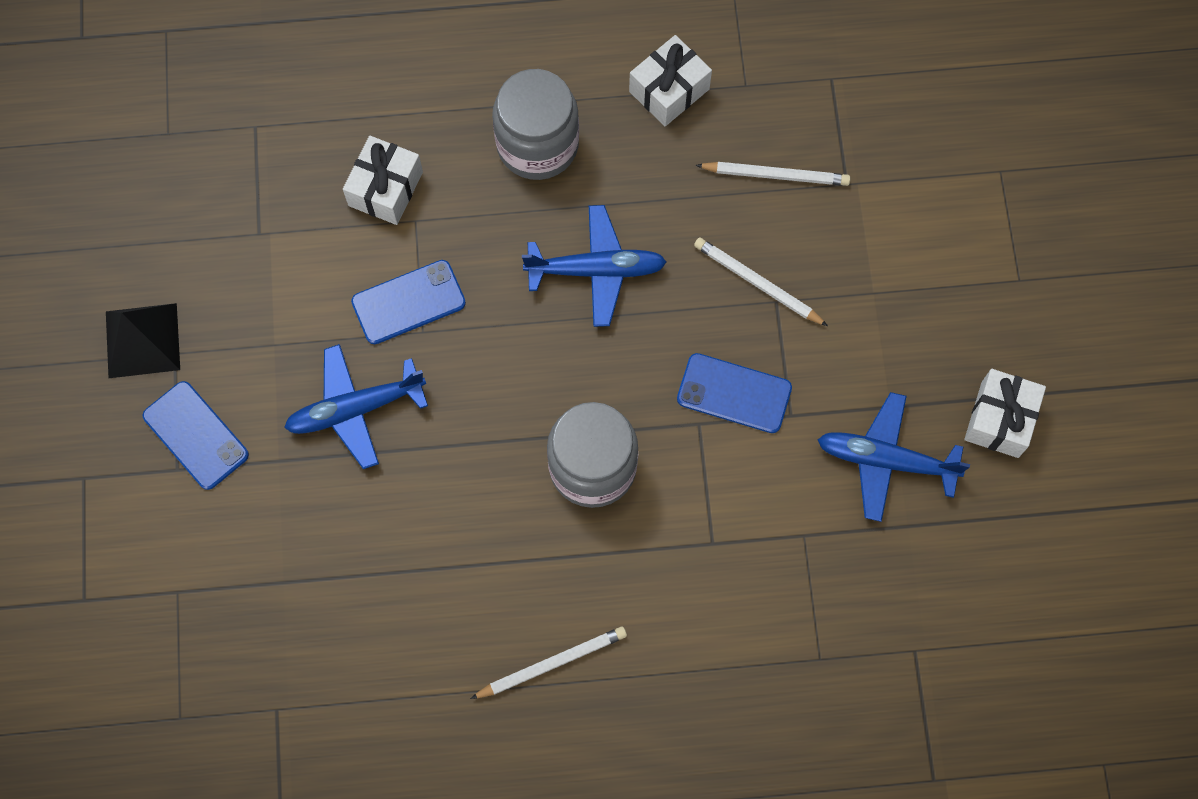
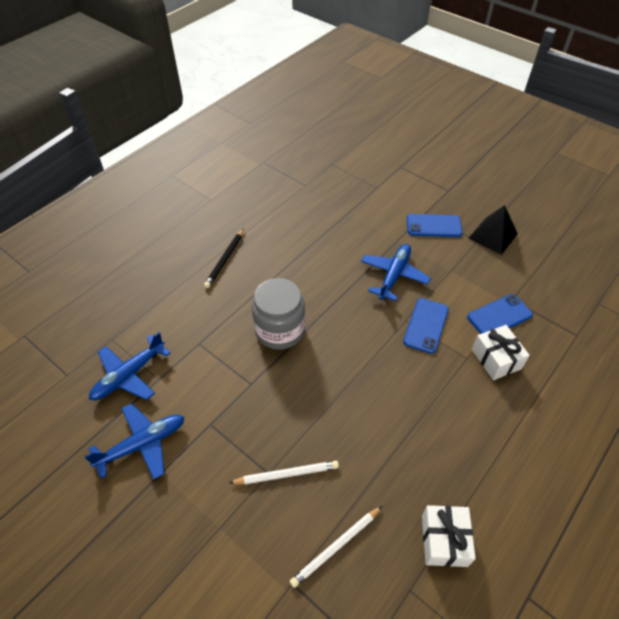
camera: 135 degrees right, 20 degrees down
white pencil [470,627,627,699] -> black pencil [204,229,244,288]
grey jar [492,69,579,180] -> none
blue plane [522,205,666,327] -> blue plane moved to [89,332,171,400]
blue phone [677,353,792,433] -> blue phone moved to [467,294,533,334]
white gift [964,369,1046,458] -> none

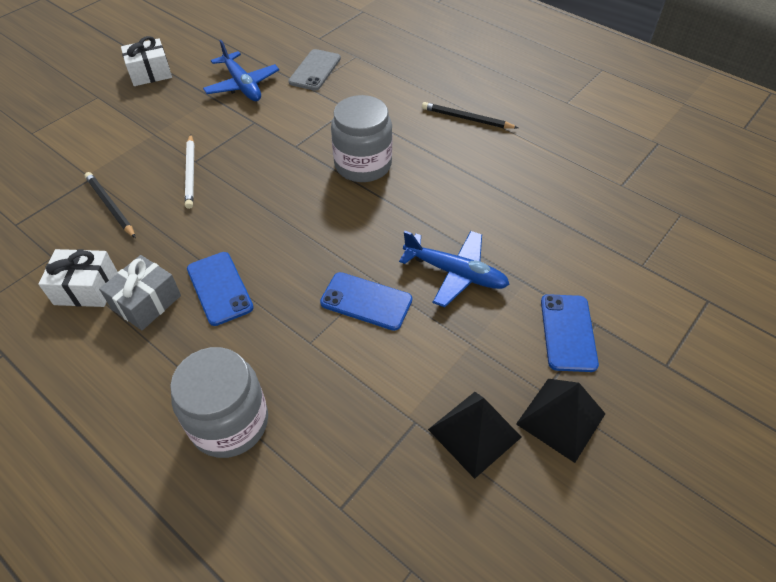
camera: 90 degrees right, 0 degrees up
blue plane [89,332,171,400] -> grey phone [288,49,341,91]
white pencil [290,506,382,588] -> black pencil [84,172,136,238]
blue phone [467,294,533,334] -> blue phone moved to [187,252,254,326]
white gift [472,325,530,380] -> white gift moved to [121,36,172,86]
none -> grey gift [99,255,181,330]
none -> grey jar [170,347,268,458]
none -> black pyramid [428,392,522,479]

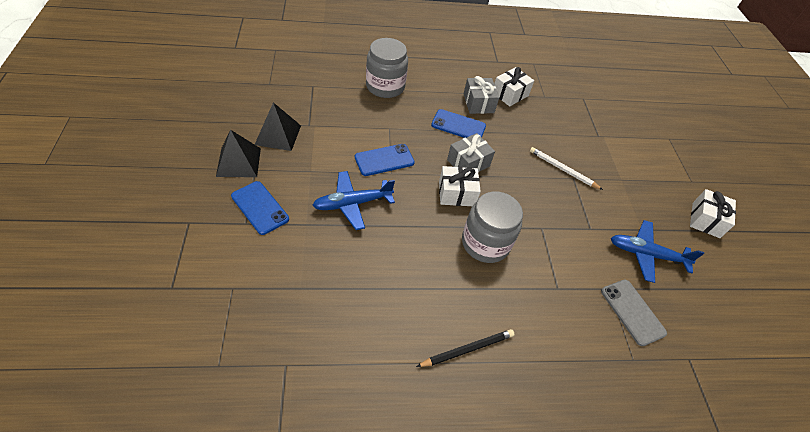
camera: 130 degrees right, 0 degrees up
black pencil [84,172,136,238] -> none
none -> white gift [439,166,481,206]
none -> grey gift [447,133,495,172]

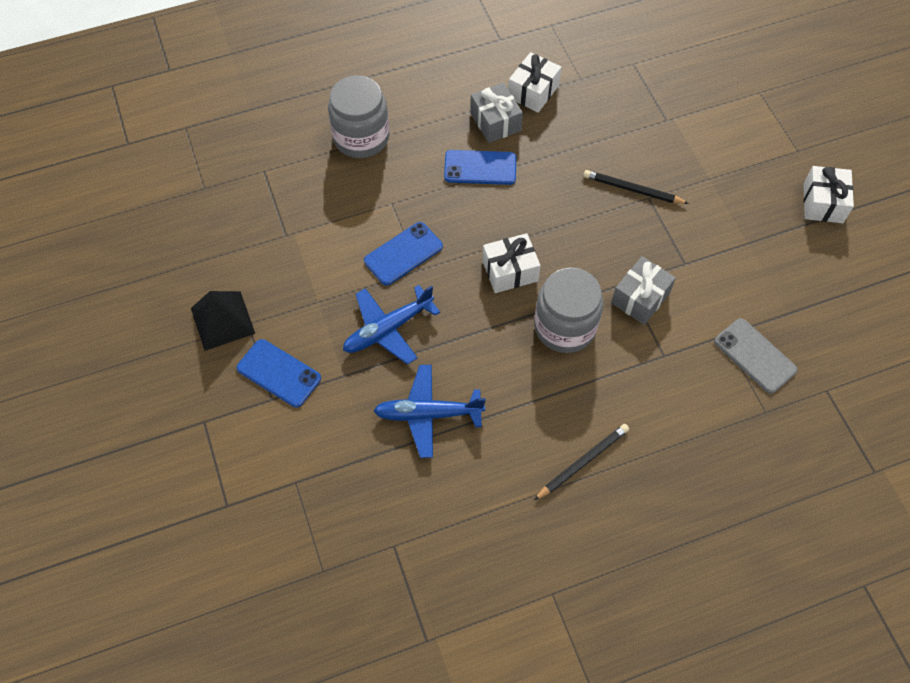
camera: 10 degrees left, 10 degrees up
black pyramid [254,102,301,151] -> none
grey gift [447,133,495,172] -> grey gift moved to [611,256,676,325]
white pencil [530,147,603,190] -> black pencil [583,170,689,204]
blue plane [611,220,704,283] -> blue plane moved to [373,365,486,458]

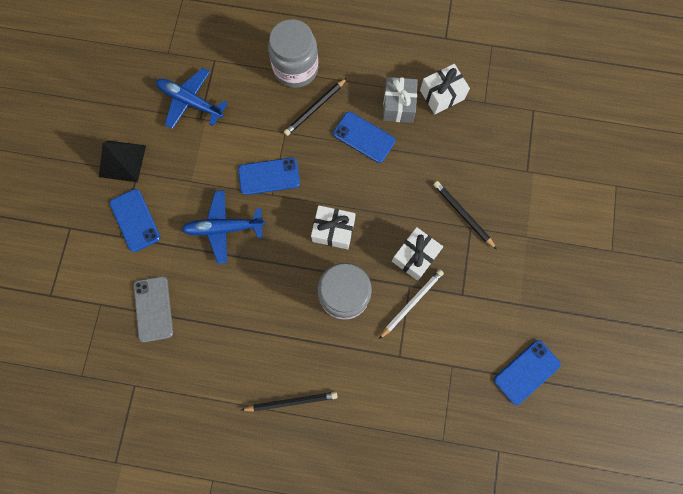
camera: 30 degrees right, 15 degrees up
blue plane [373,365,486,458] -> blue plane moved to [156,68,228,129]
grey gift [611,256,676,325] -> white pencil [379,269,444,339]
grey phone [714,318,798,394] -> grey phone moved to [134,276,173,342]
white gift [804,166,854,223] -> white gift moved to [392,227,443,280]
none -> black pencil [284,78,347,136]
none -> blue phone [494,340,561,405]

